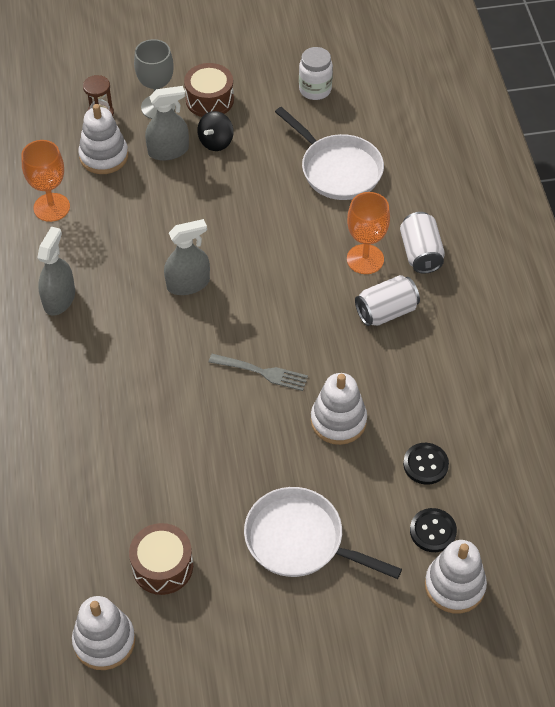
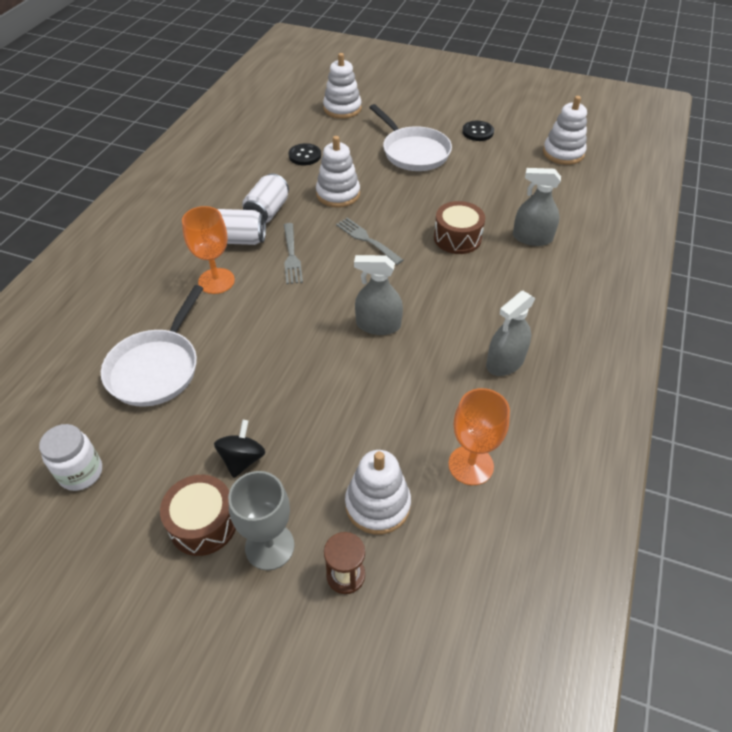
camera: 150 degrees left, 5 degrees down
brown drum [129,523,193,595] -> brown drum moved to [434,201,485,254]
grey spray bottle [145,86,189,161] -> grey spray bottle moved to [513,168,561,246]
black spinning top [197,111,234,151] -> black spinning top turned 45 degrees counterclockwise [214,420,265,478]
white pan [275,107,384,200] -> white pan turned 150 degrees counterclockwise [101,285,204,407]
white can [400,212,445,274] -> white can moved to [242,173,289,223]
black button [410,508,457,552] -> black button moved to [462,121,494,141]
none -> grey fork [284,223,303,284]

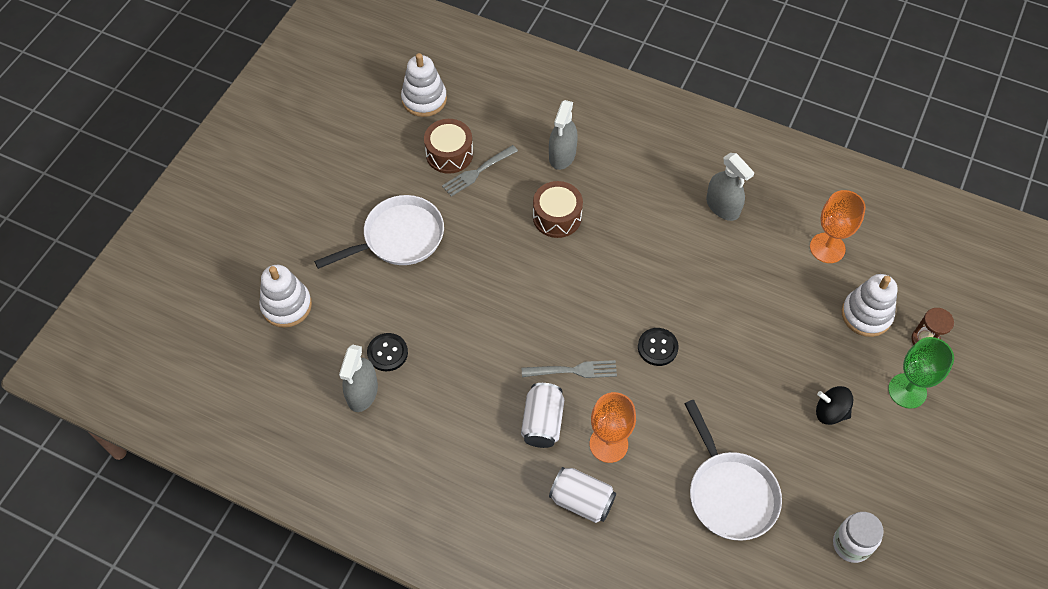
camera: 85 degrees left, 10 degrees up
white pan [101,285,204,407] -> white pan turned 45 degrees clockwise [684,400,782,541]
brown drum [160,475,236,556] -> brown drum moved to [424,119,473,174]
grey goblet [228,471,295,570] -> green goblet [888,337,954,409]
white can [242,173,289,223] -> white can moved to [549,467,616,523]
white stacking toy [316,136,360,208] -> none
grey fork [336,218,403,265] -> grey fork moved to [442,145,518,196]
grey spray bottle [354,255,403,335] -> grey spray bottle moved to [339,344,378,412]
black button [462,121,494,141] -> black button moved to [638,328,679,366]

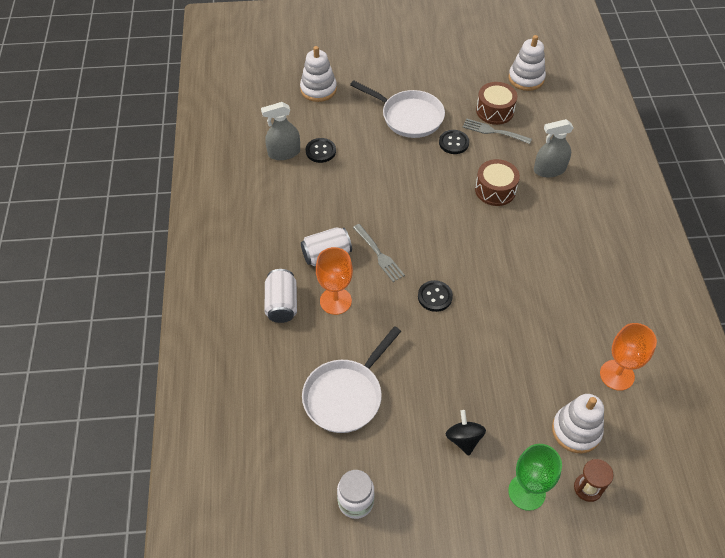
camera: 60 degrees right, 5 degrees down
grey spray bottle [706,153,755,221] -> none
none -> black button [439,130,469,154]

